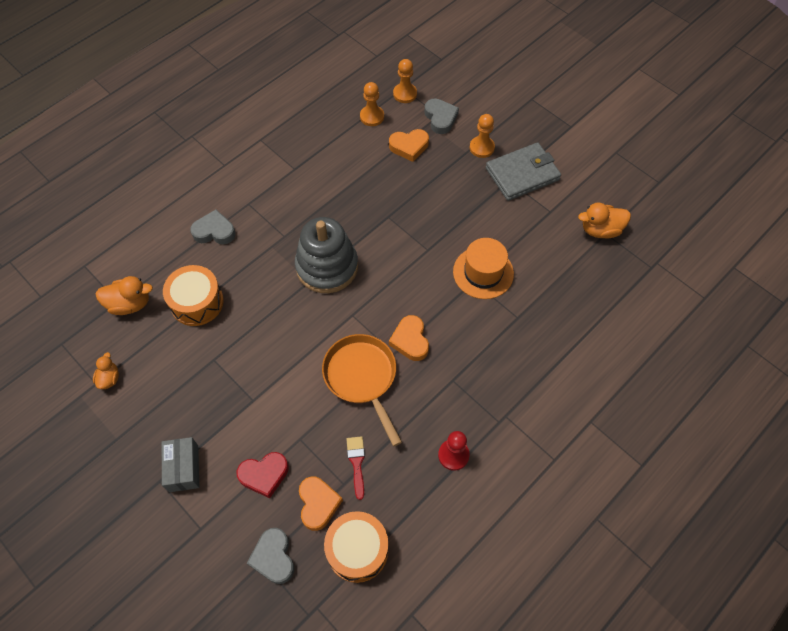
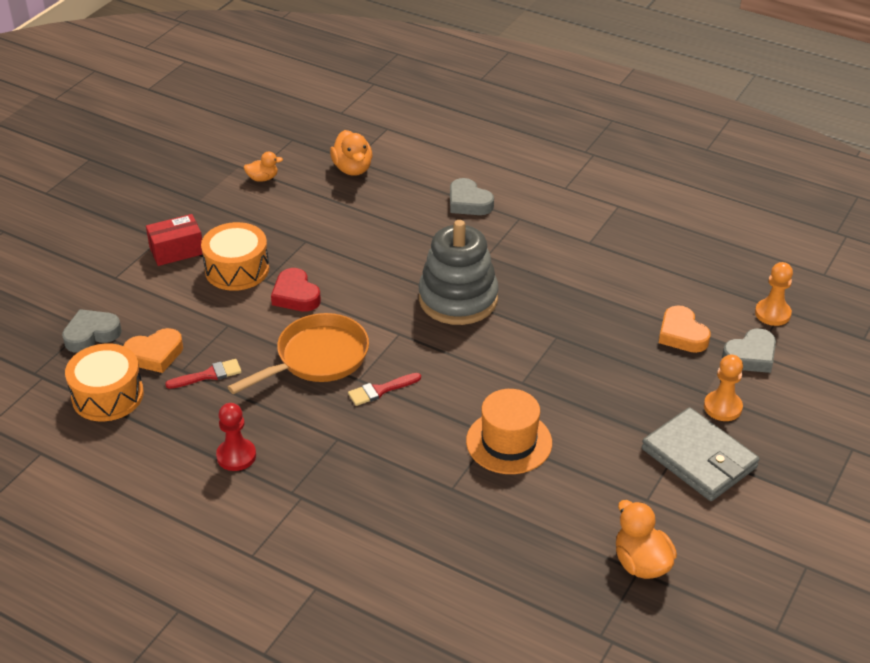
camera: 75 degrees right, 20 degrees down
grey box [162,437,199,492] -> red box [146,214,202,266]
orange drum [163,265,224,326] -> orange drum moved to [201,222,269,291]
grey heart [190,210,235,244] -> grey heart turned 150 degrees clockwise [450,178,494,215]
red heart [237,452,289,498] -> red heart moved to [271,268,321,312]
orange pawn [360,82,384,126] -> none
orange heart [389,315,429,361] -> red brush [348,373,421,406]

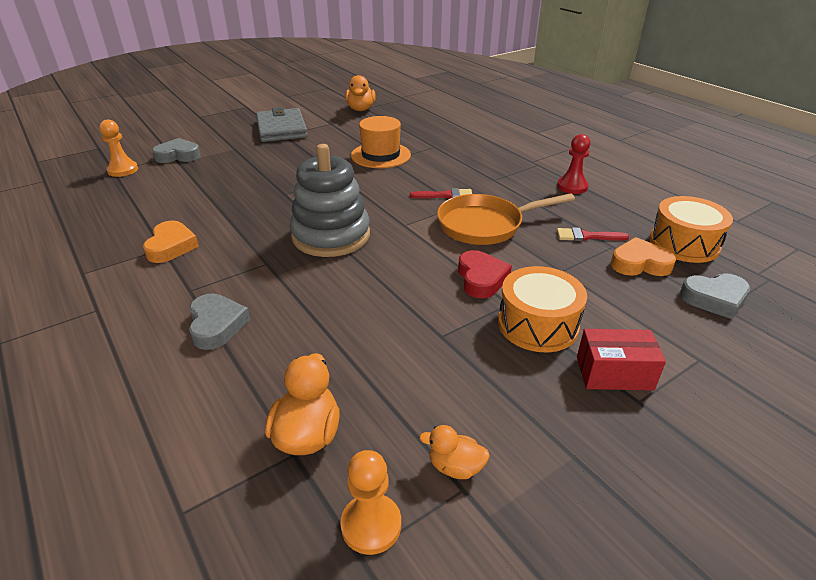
camera: 155 degrees left, 5 degrees down
orange heart [659,305,711,353] -> orange heart moved to [143,220,199,263]
orange pawn [704,354,743,421] -> orange pawn moved to [340,450,401,555]

